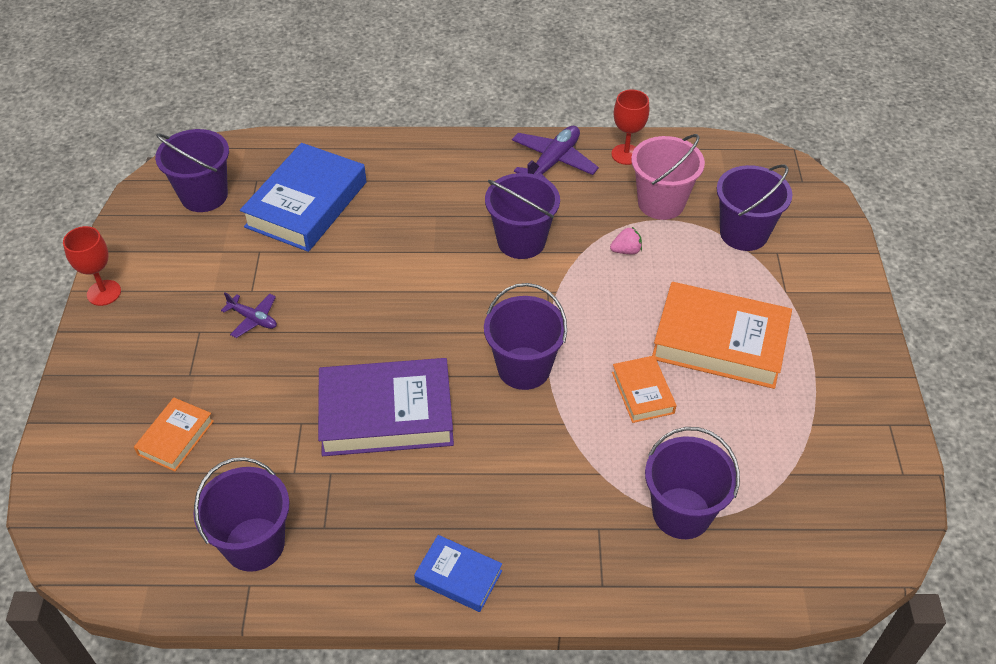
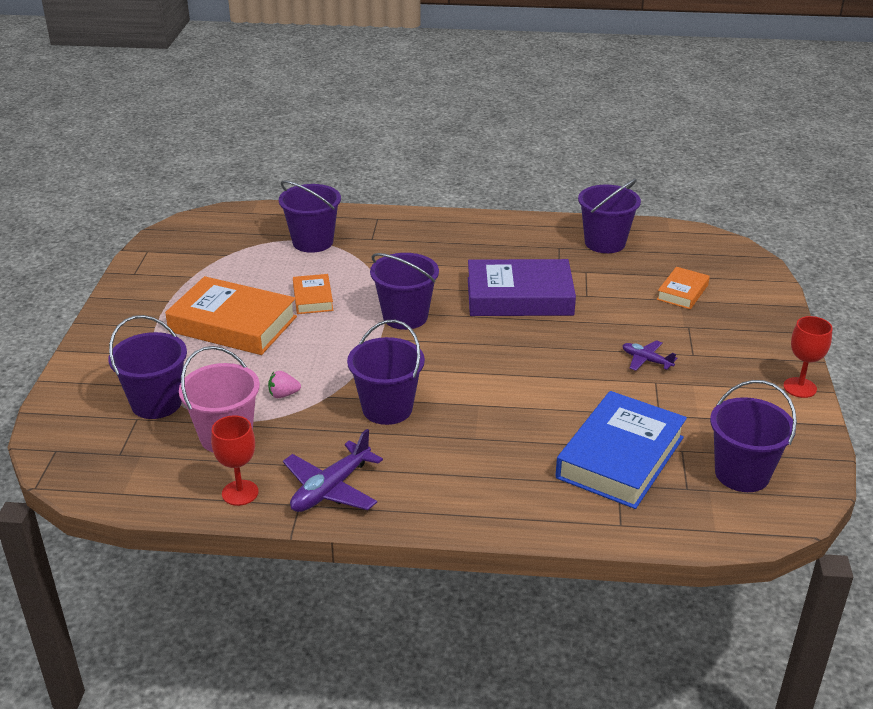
camera: 175 degrees left, 15 degrees down
blue book [414,535,502,612] -> none

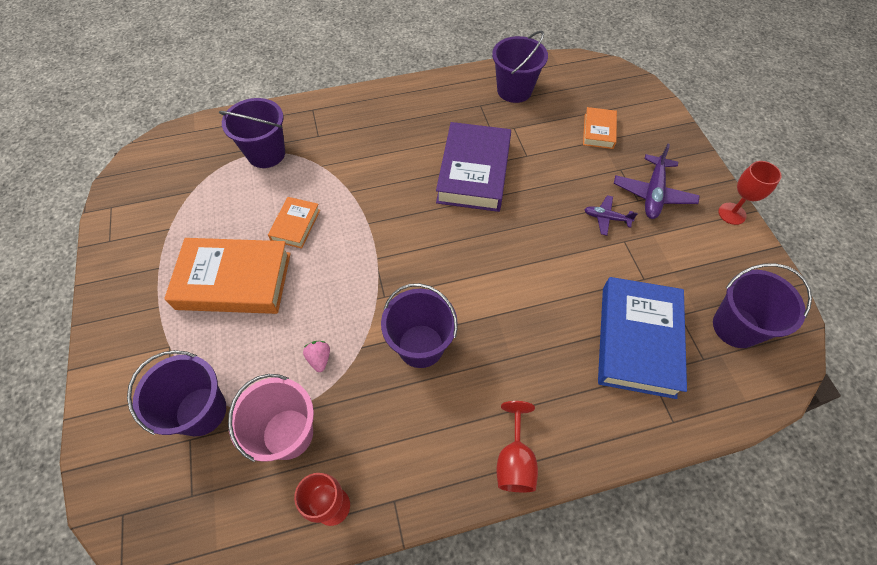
camera: 20 degrees left, 25 degrees up
pink strawberry [268,371,301,398] -> pink strawberry turned 105 degrees clockwise [303,341,330,372]
purple plane [283,429,383,512] -> purple plane moved to [614,144,700,219]
orange book [293,274,333,314] -> orange book turned 45 degrees clockwise [268,197,320,248]
purple bucket [370,253,439,330] -> none
purple book [468,259,576,316] -> purple book turned 60 degrees counterclockwise [436,122,511,212]
none -> red goblet [497,401,538,492]

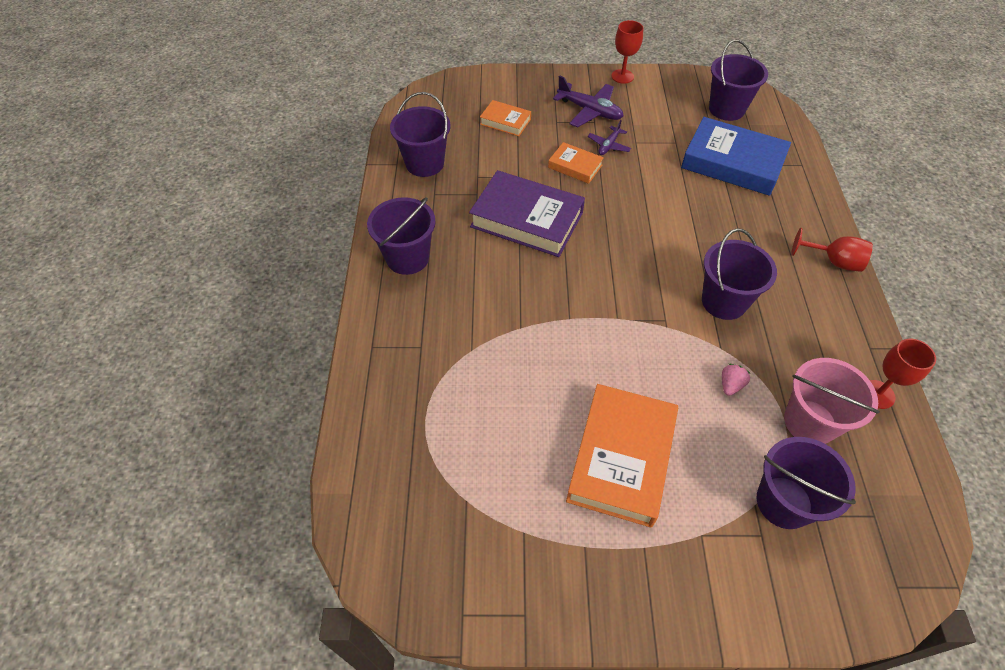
camera: 75 degrees left, 5 degrees down
purple bucket [219,98,285,168] -> purple bucket moved to [367,197,436,275]
orange book [268,197,320,248] -> orange book moved to [548,142,604,184]
pink strawberry [303,341,330,372] -> pink strawberry turned 120 degrees clockwise [722,364,751,396]

